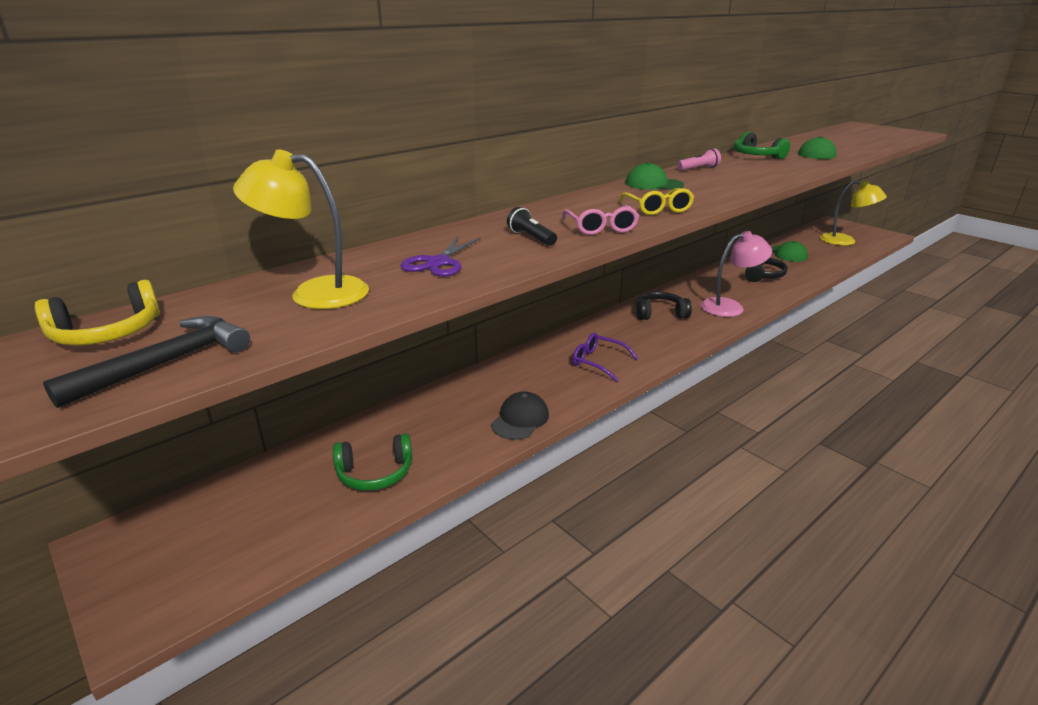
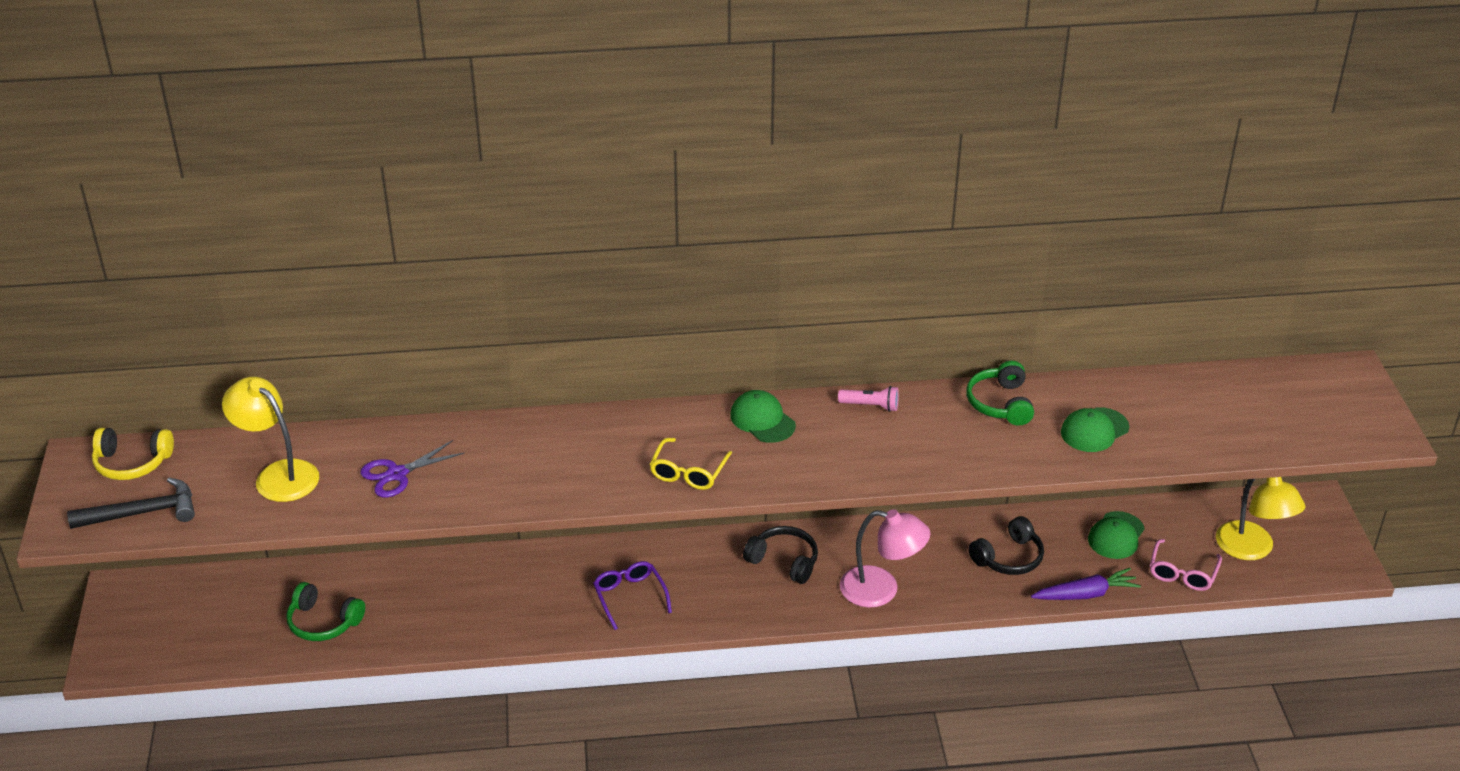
camera: 35 degrees right, 10 degrees up
black cap [491,391,549,440] -> none
black flashlight [507,207,557,246] -> none
pink glasses [562,205,639,235] -> pink glasses moved to [1150,539,1222,591]
none -> purple carrot [1031,568,1141,600]

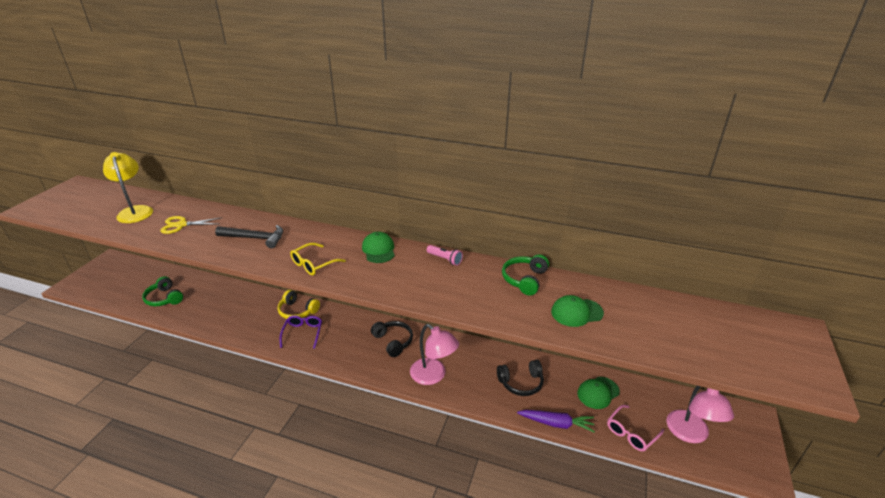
camera: 25 degrees right, 5 degrees down
black hammer [67,477,195,529] -> black hammer moved to [215,225,283,248]
yellow headphones [92,428,174,480] -> yellow headphones moved to [277,290,320,319]
purple scissors [360,440,465,498] -> yellow scissors [160,216,222,234]
yellow lamp [1216,477,1306,560] -> pink lamp [666,386,734,443]

